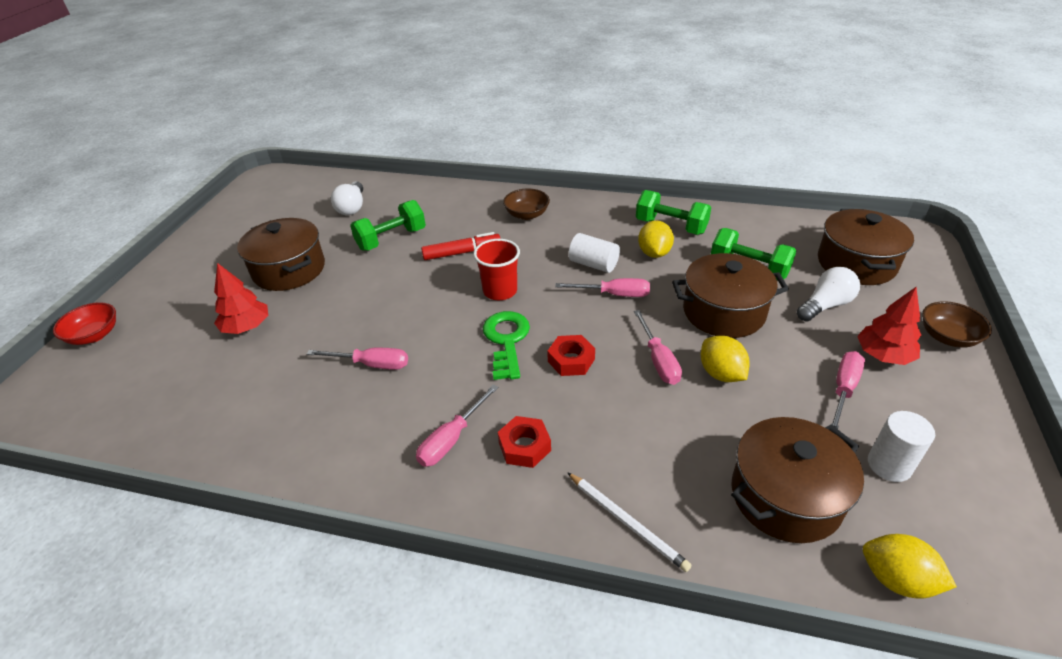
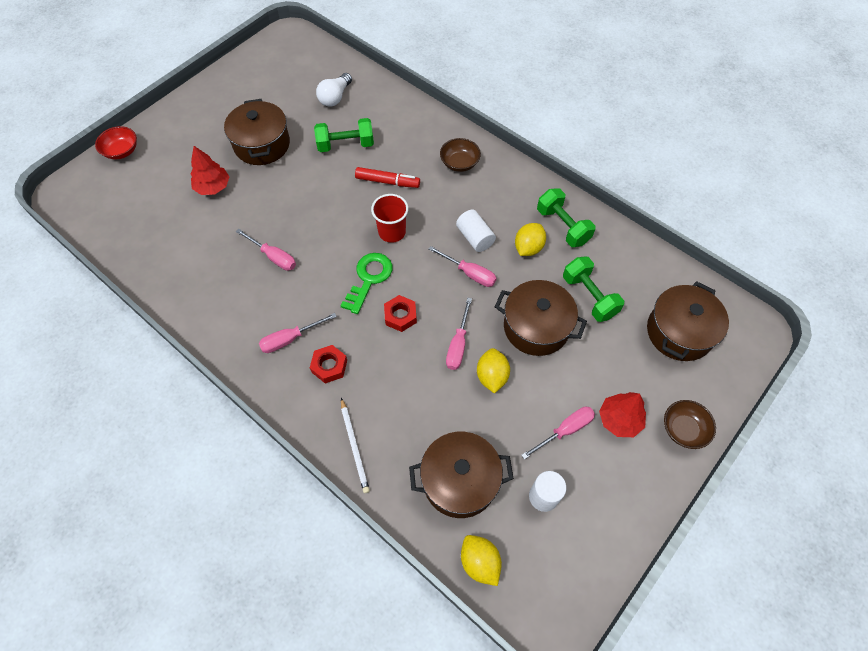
camera: 25 degrees right, 20 degrees up
white light bulb [797,267,860,321] -> none

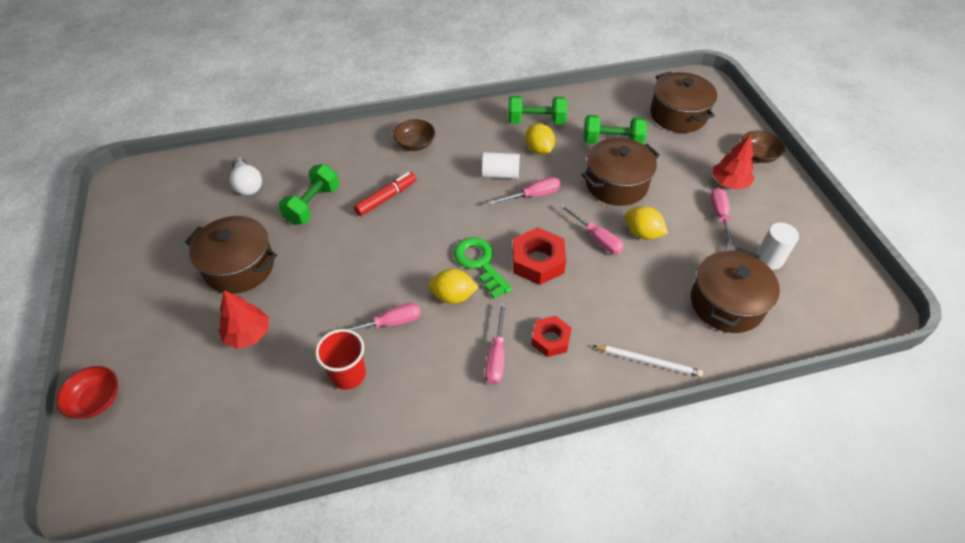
camera: 55 degrees left, 10 degrees down
red cup [371,194,409,243] -> red cup moved to [315,329,366,390]
red nut [384,295,417,332] -> red nut [512,227,566,285], size x1.54
yellow lemon [461,535,502,586] -> yellow lemon moved to [428,269,479,304]

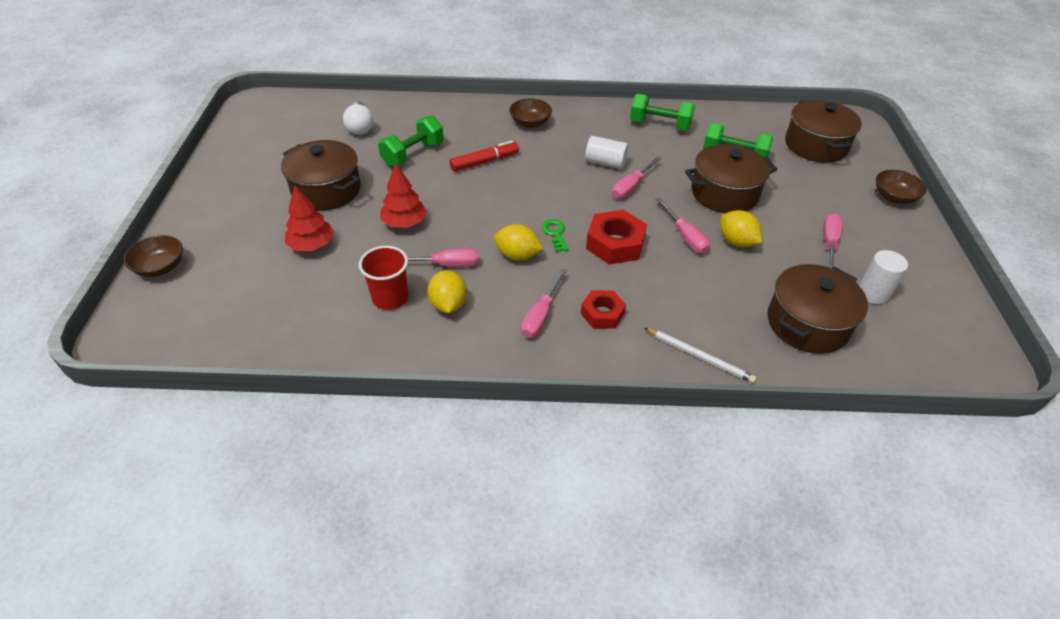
camera: 15 degrees right, 5 degrees down
red bowl [56,366,118,419] -> brown bowl [124,235,183,277]
green key [454,237,512,299] -> green key [541,219,569,252], size x0.58
pink screwdriver [488,177,561,206] -> pink screwdriver turned 135 degrees clockwise [612,156,661,199]
yellow lemon [525,123,555,155] -> yellow lemon moved to [427,270,467,313]
red tree [713,135,754,190] -> red tree moved to [380,164,427,228]

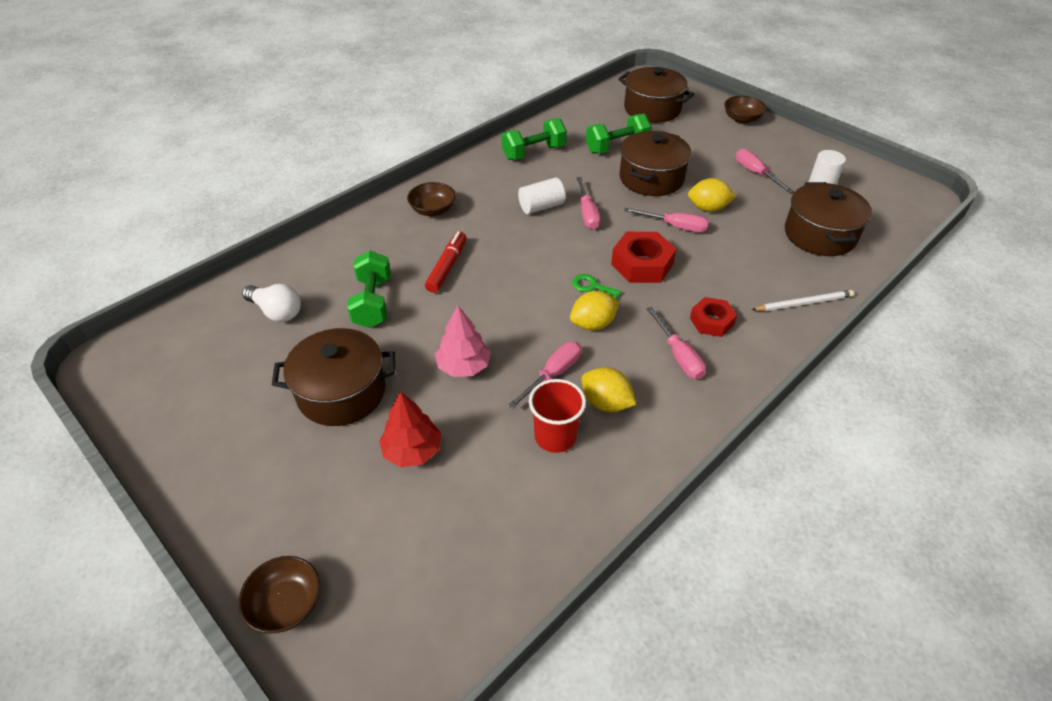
camera: 45 degrees left, 0 degrees up
red tree [380,164,427,228] -> pink tree [435,305,491,377]

